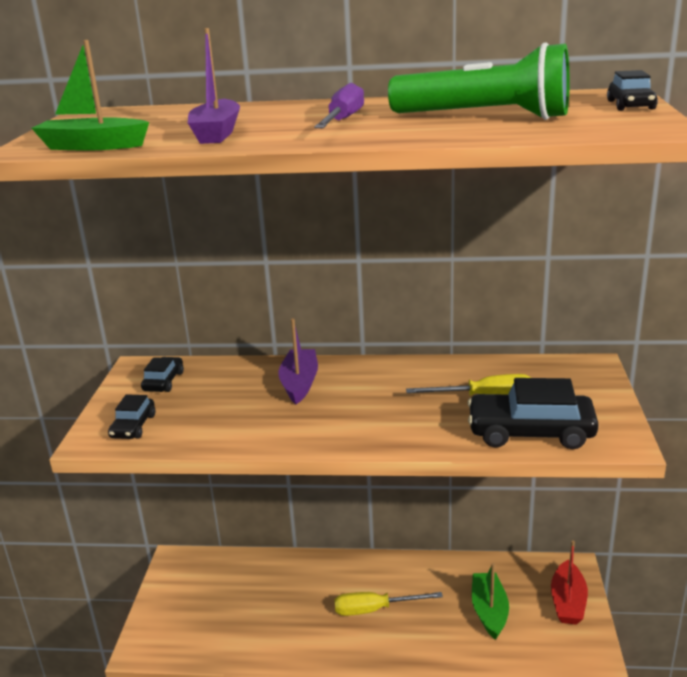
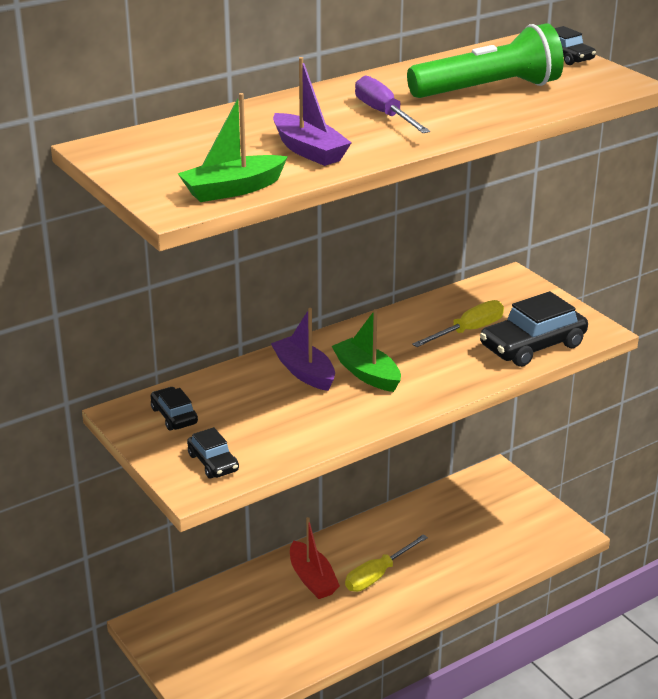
camera: 40 degrees left, 5 degrees up
green boat [472,563,509,640] -> green boat moved to [332,309,401,392]
red boat [551,541,588,625] -> red boat moved to [290,517,340,599]

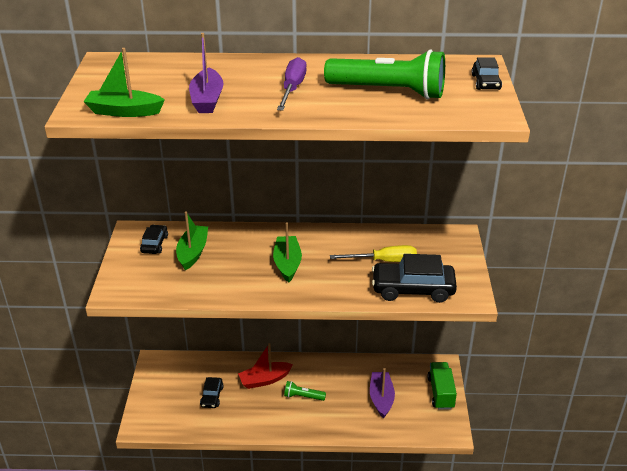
camera: 35 degrees right, 5 degrees up
black car [187,427,239,479] -> black car moved to [200,377,224,408]
purple boat [271,308,335,391] -> purple boat moved to [370,368,395,418]
red boat [290,517,340,599] -> red boat turned 60 degrees clockwise [238,343,293,389]
yellow screwdriver [345,534,428,592] -> green flashlight [284,381,326,401]
none -> green boat [176,211,208,270]
none -> green truck [427,362,457,410]

